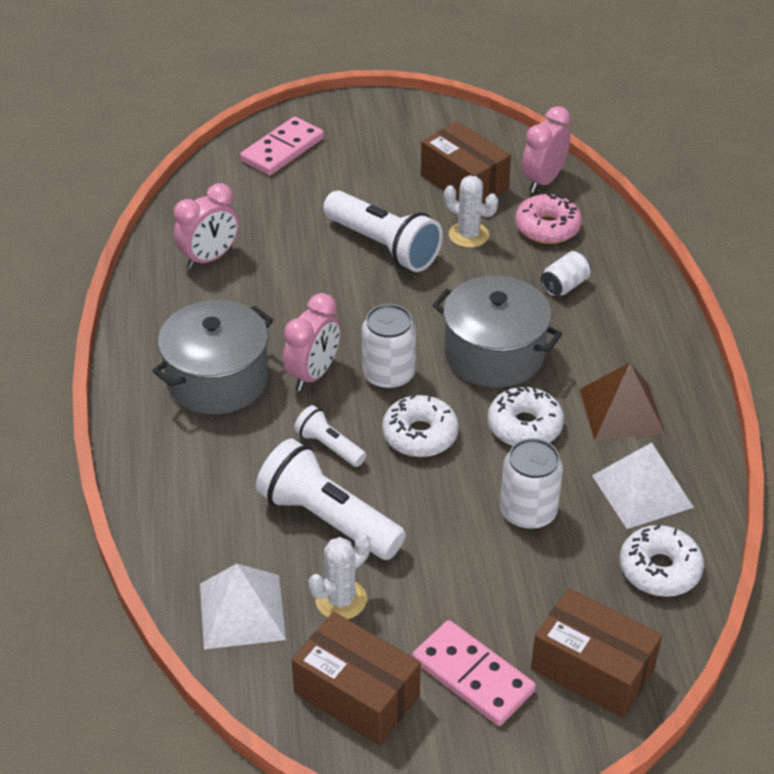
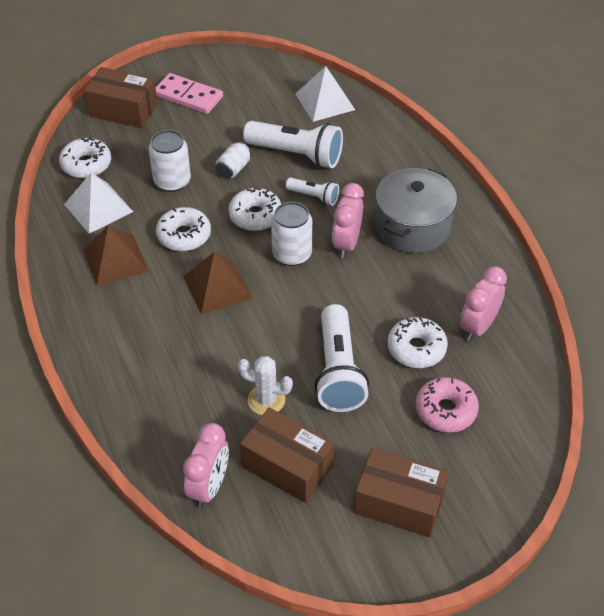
camera: 165 degrees right, 5 degrees up
pink domino [240,117,324,175] -> none
brown box [292,612,421,746] -> brown box moved to [354,448,449,537]
white cactus [308,533,371,619] -> none
white flashlight [323,191,443,272] -> white flashlight turned 120 degrees counterclockwise [315,304,369,412]
grey pot [433,276,562,388] -> brown pyramid [183,252,252,314]
pink donut [515,194,582,244] -> pink donut moved to [416,377,479,432]
white can [541,251,591,297] -> white can moved to [216,142,251,178]
none -> white donut [388,317,448,368]

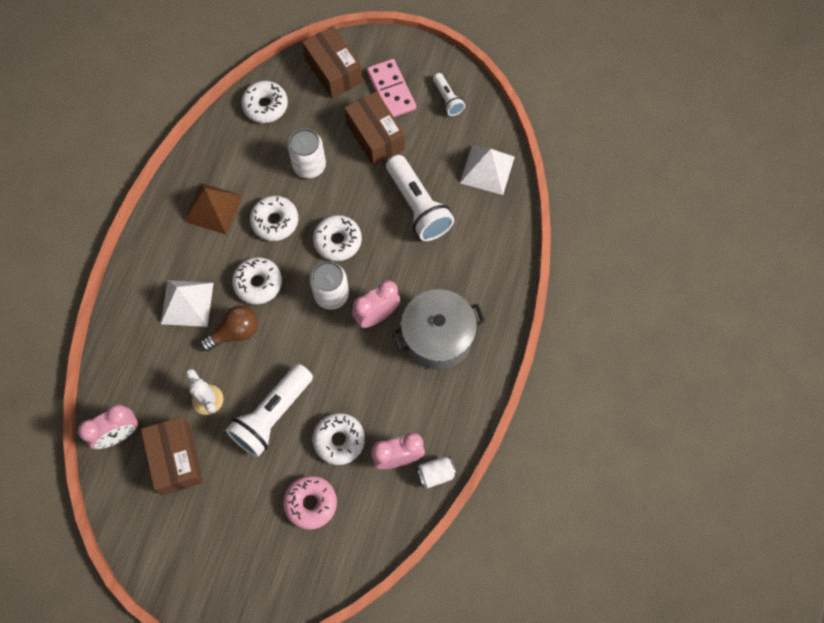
camera: 40 degrees right, 20 degrees up
white pyramid [64,172,133,234] -> white pyramid moved to [161,280,214,327]
brown pyramid [183,252,252,314] -> white donut [232,257,282,305]
white can [216,142,251,178] -> white can moved to [416,456,457,489]
white flashlight [286,177,339,206] -> white flashlight moved to [433,73,465,116]
brown box [354,448,449,537] -> brown box moved to [344,91,405,166]
none -> brown light bulb [200,305,258,352]

